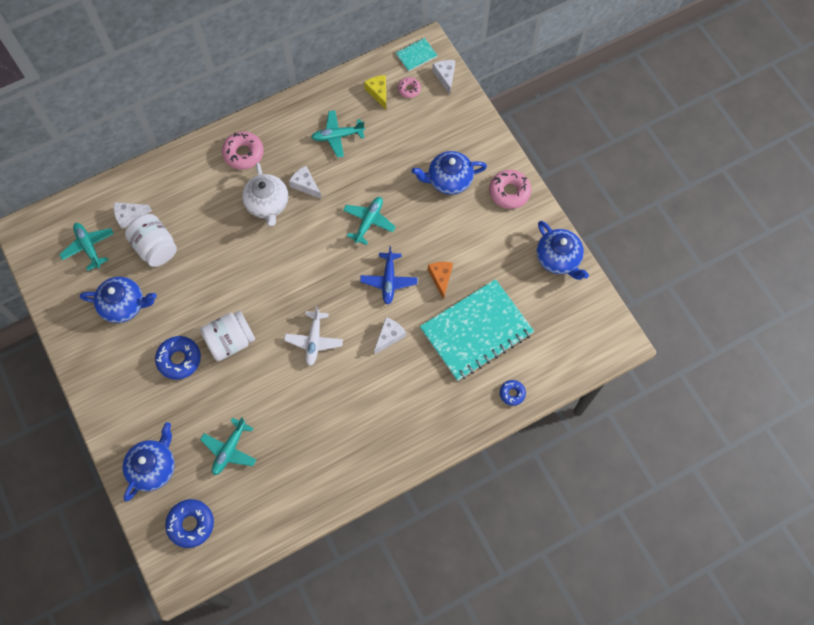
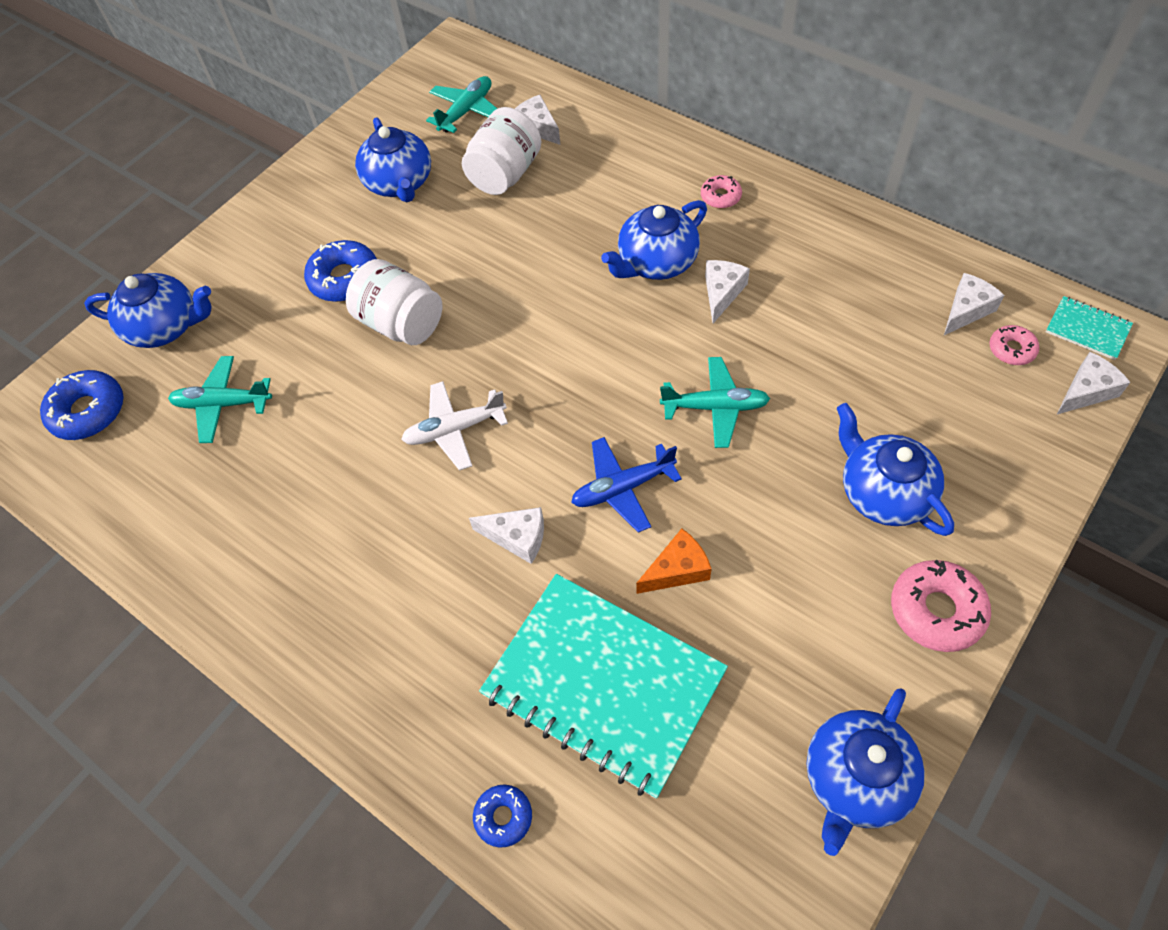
camera: 70 degrees right, 10 degrees down
pink donut [222,131,264,169] -> pink donut [701,175,742,208], size x0.58
white teapot [242,163,288,227] -> blue teapot [601,200,707,280]
turquoise plane [311,110,365,158] -> none
yellow cheese [364,75,386,110] -> white cheese [944,273,1005,335]

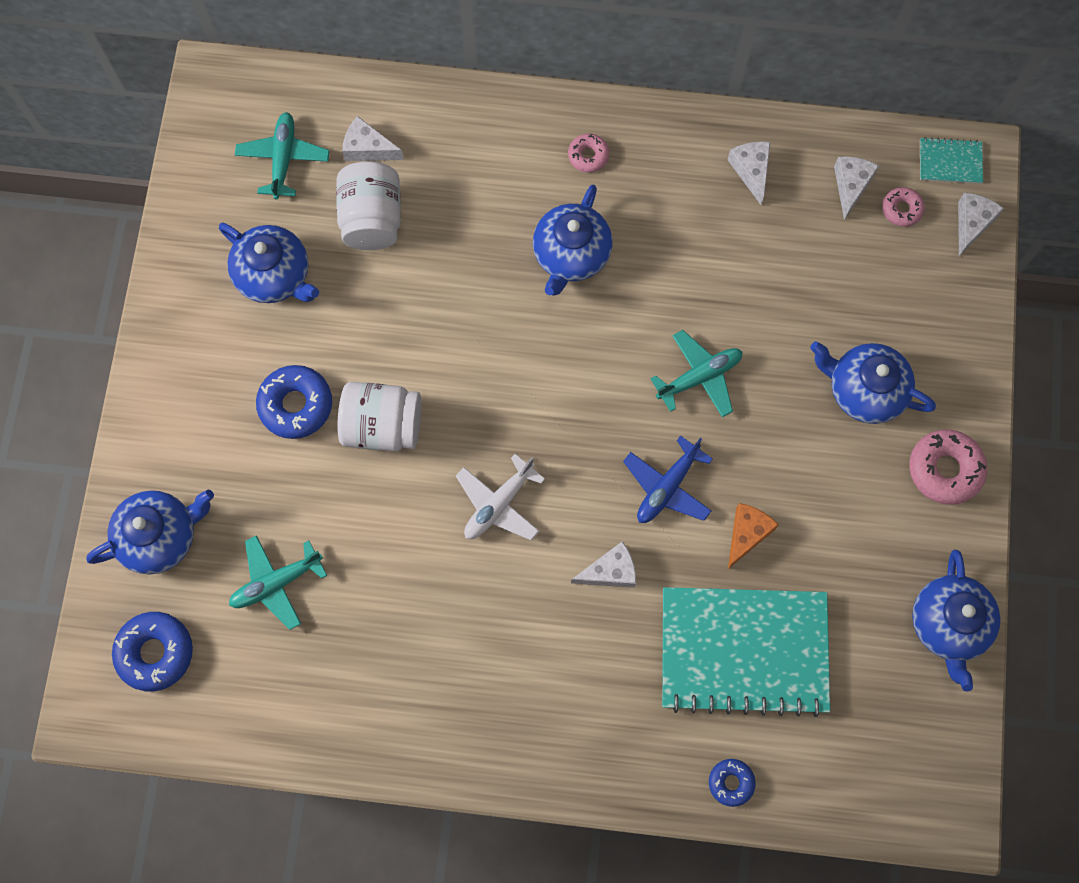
camera: 35 degrees left, 15 degrees up
white cheese [705,260,750,323] -> white cheese moved to [727,142,770,205]

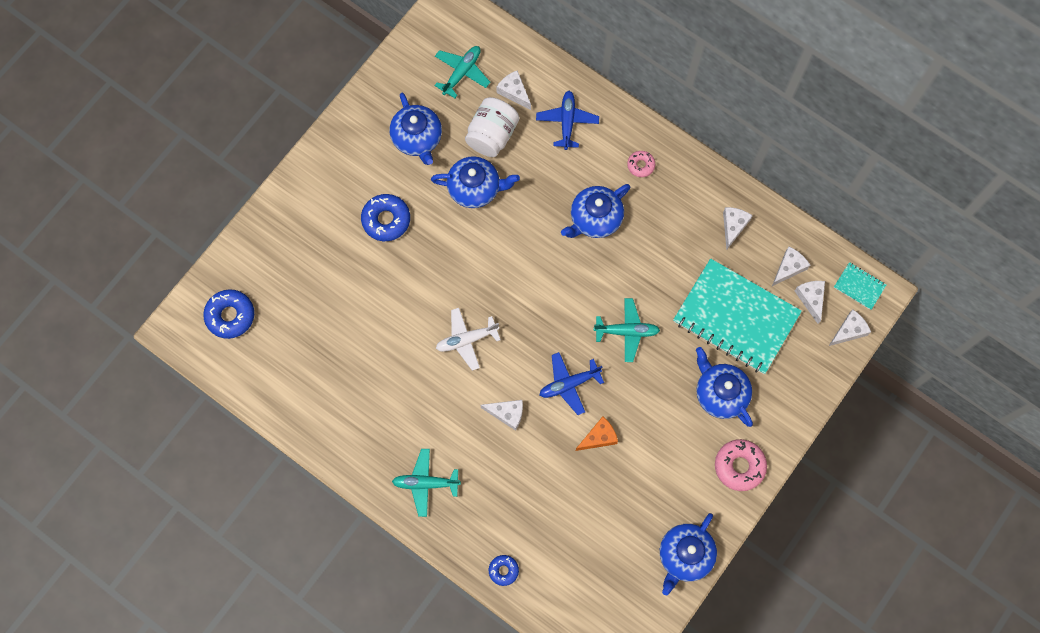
camera: 30 degrees right, 0 degrees up
blue teapot [86,489,214,575] -> blue teapot moved to [431,156,520,208]
turquoise plane [229,535,327,630] -> turquoise plane moved to [392,449,461,517]
white jar [337,382,421,451] -> none
turquoise notebook [662,587,830,717] -> turquoise notebook moved to [673,259,802,374]
pink donut [882,187,925,227] -> white cheese [795,281,825,324]
none -> blue plane [536,91,599,150]

